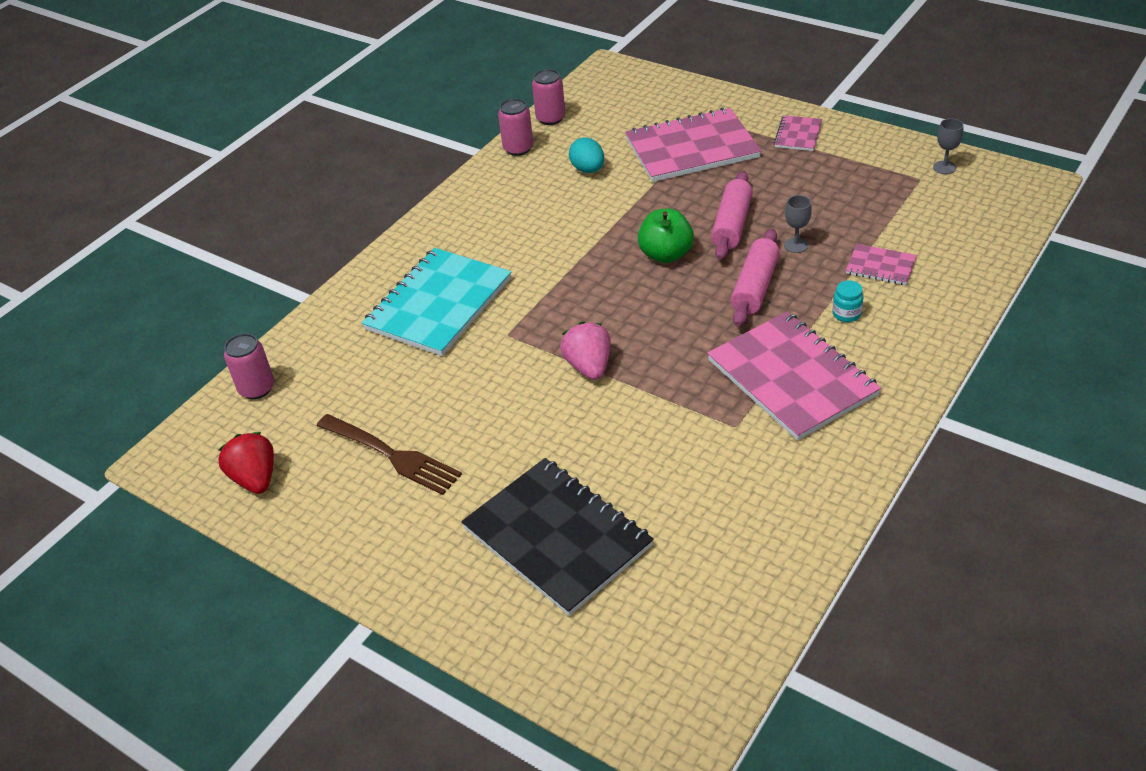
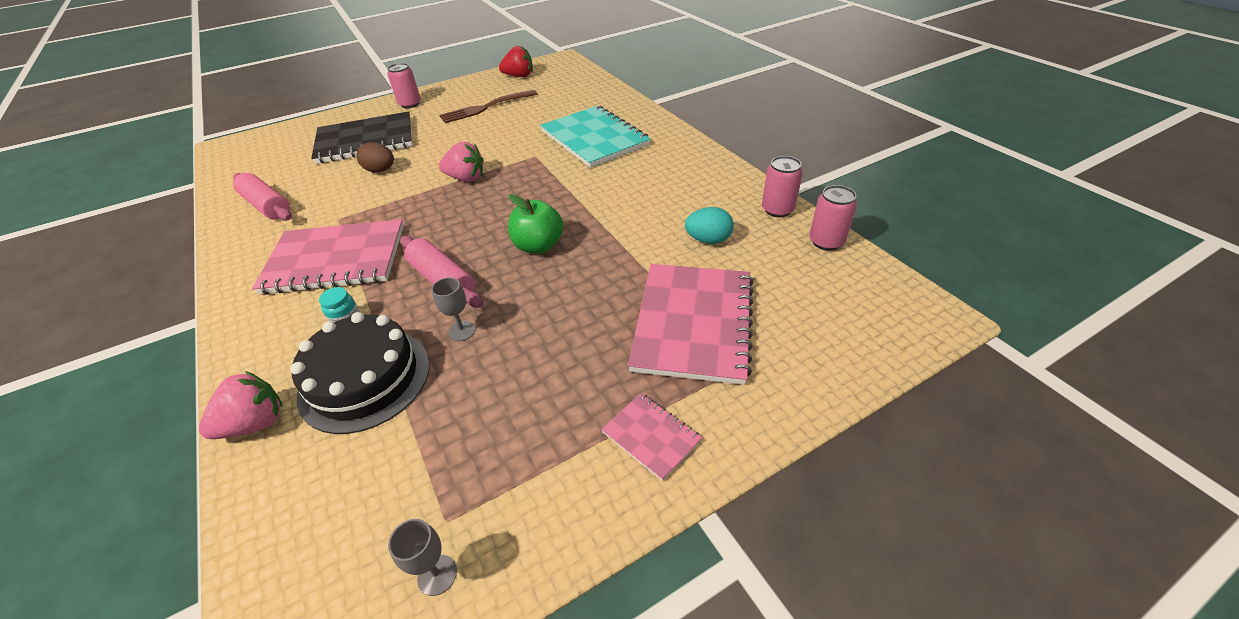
camera: 115 degrees right, 0 degrees up
pink can [224,333,274,399] -> pink can moved to [387,63,421,108]
pink rolling pin [711,171,753,260] -> pink rolling pin moved to [233,173,292,221]
pink notebook [846,244,917,285] -> black cake [290,312,430,434]
none -> pink strawberry [199,371,282,439]
none -> brown egg [357,142,394,172]

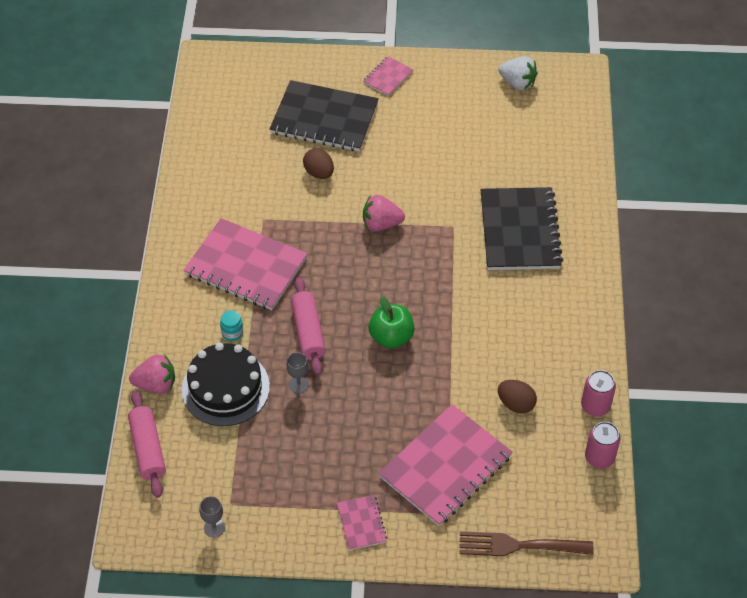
camera: 30 degrees right, 10 degrees up
pink rolling pin [233,173,292,221] -> pink rolling pin moved to [128,390,166,498]
pink can [387,63,421,108] -> pink notebook [363,56,413,96]
brown fork [439,90,537,123] -> brown fork moved to [459,531,594,556]
pink strawberry [439,142,484,182] -> pink strawberry turned 135 degrees clockwise [363,195,405,232]
red strawberry [499,46,533,77] -> white strawberry [498,56,538,91]
turquoise notebook [540,105,651,168] -> black notebook [480,187,563,270]
turquoise egg [685,207,734,244] -> brown egg [498,380,537,414]

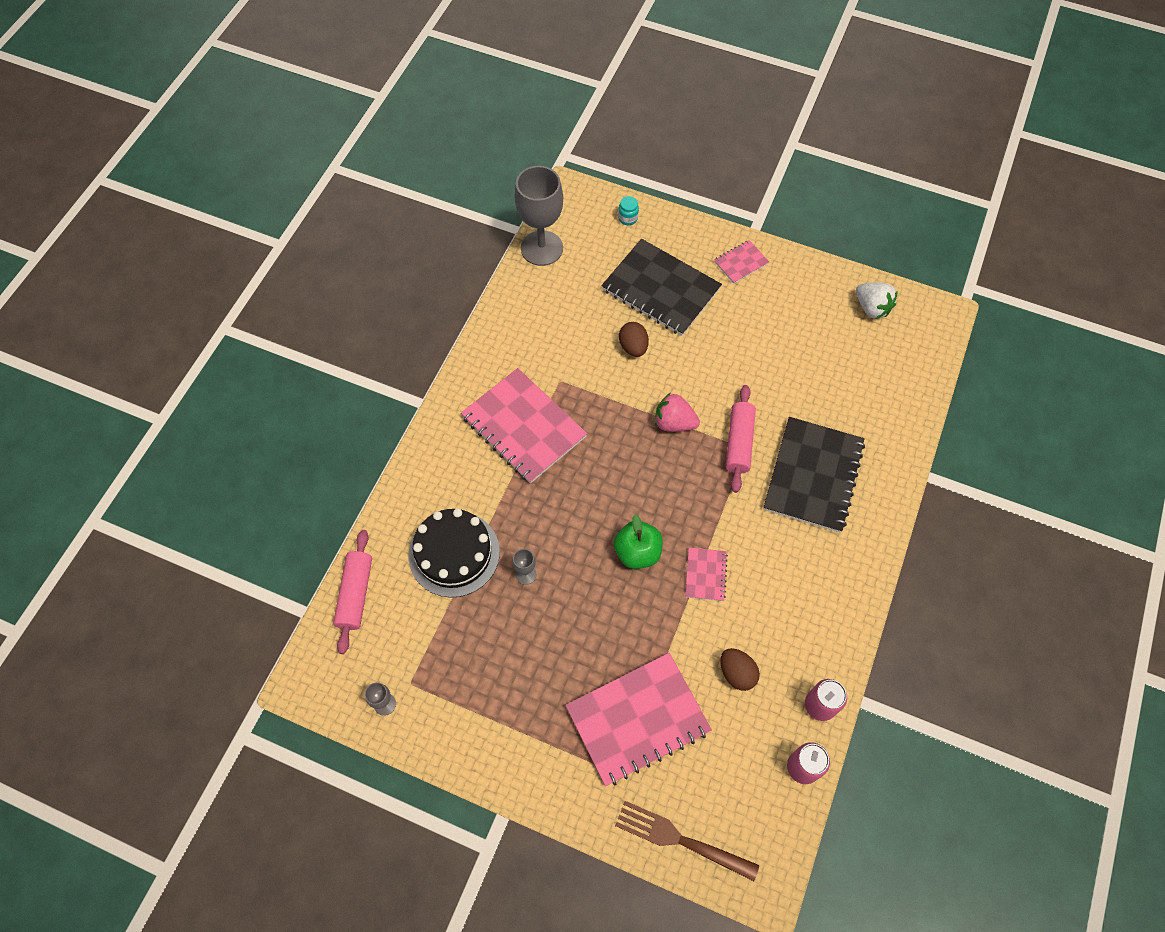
camera: 20 degrees right, 10 degrees up
pink strawberry [129,354,175,394] -> none
turquoise jar [220,310,243,341] -> turquoise jar moved to [618,196,639,225]
pink rolling pin [291,277,326,376] -> pink rolling pin moved to [726,385,756,493]
pink notebook [337,495,387,550] -> pink notebook moved to [685,547,728,601]
none -> grey goblet [515,166,563,266]

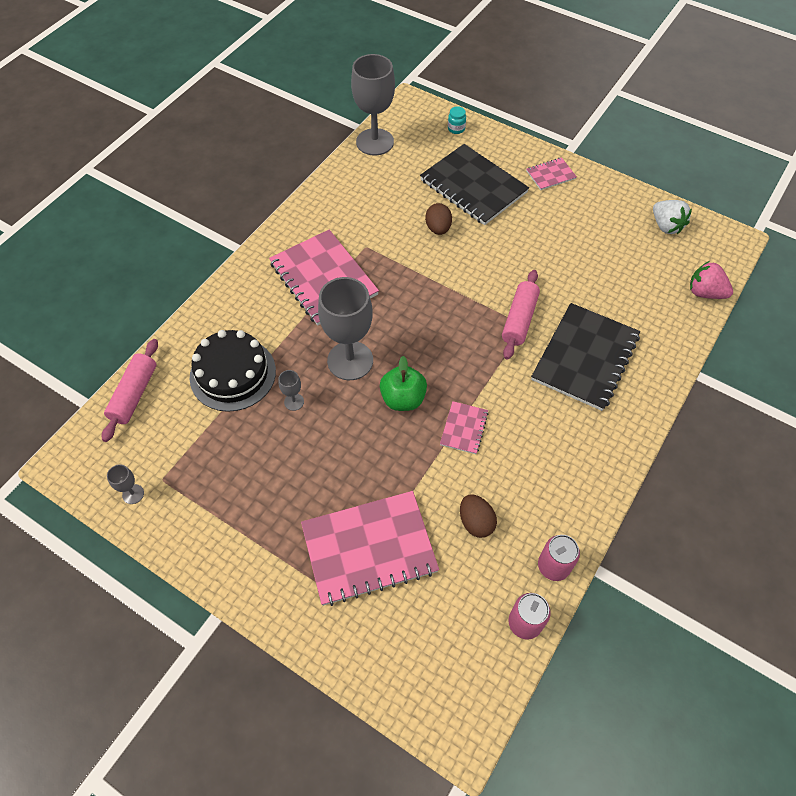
camera: 10 degrees right, 5 degrees down
brown fork [615,801,759,881] -> none
pink strawberry [655,393,700,432] -> pink strawberry moved to [690,261,733,299]
none -> grey goblet [318,277,373,380]

